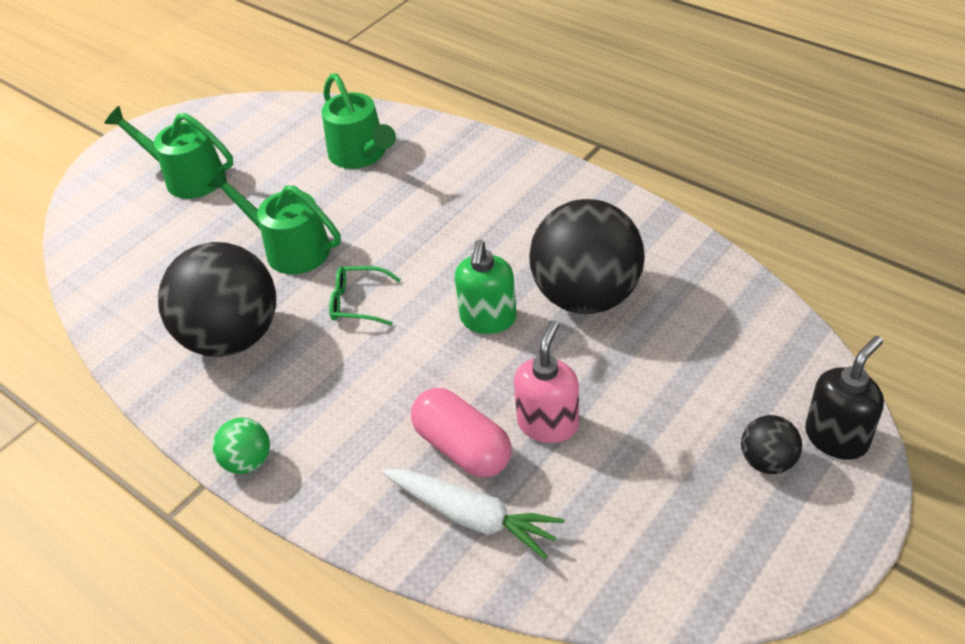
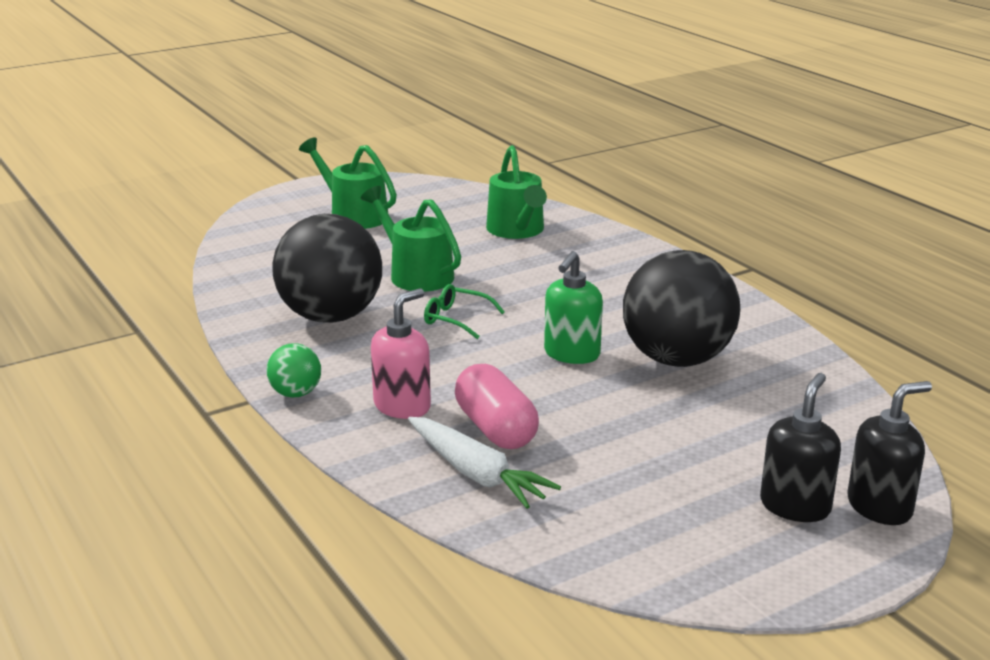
camera: 15 degrees right, 20 degrees down
pink soap dispenser [514,321,579,443] -> pink soap dispenser moved to [371,288,431,419]
black ball [741,415,802,474] -> black soap dispenser [760,373,841,522]

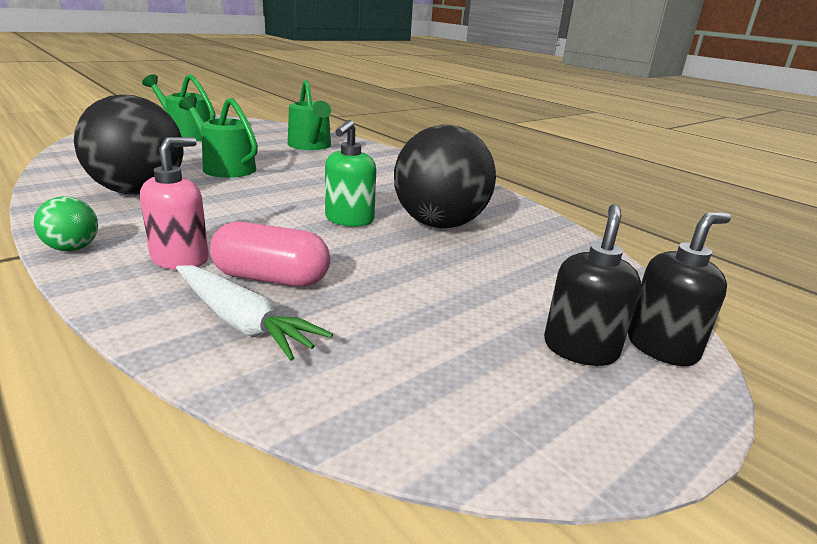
camera: 10 degrees left, 0 degrees up
green glasses [424,284,505,339] -> none
pink capsule [455,364,539,449] -> pink capsule turned 45 degrees counterclockwise [210,222,330,287]

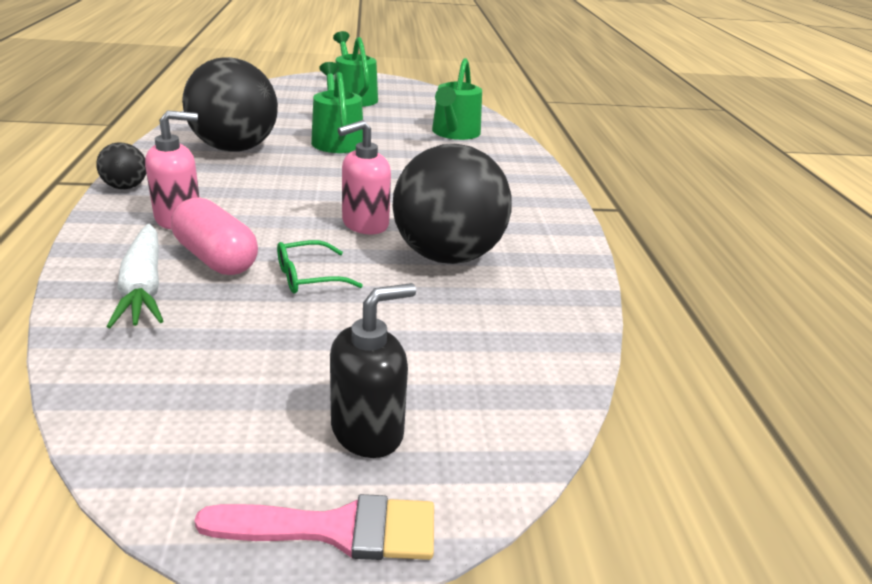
camera: 35 degrees right, 5 degrees up
green ball [34,196,98,251] -> black ball [96,142,146,189]
green soap dispenser [325,120,376,227] -> pink soap dispenser [337,120,391,234]
black soap dispenser [628,212,731,366] -> none
none -> pink brush [194,494,434,560]
none -> green glasses [277,240,363,294]

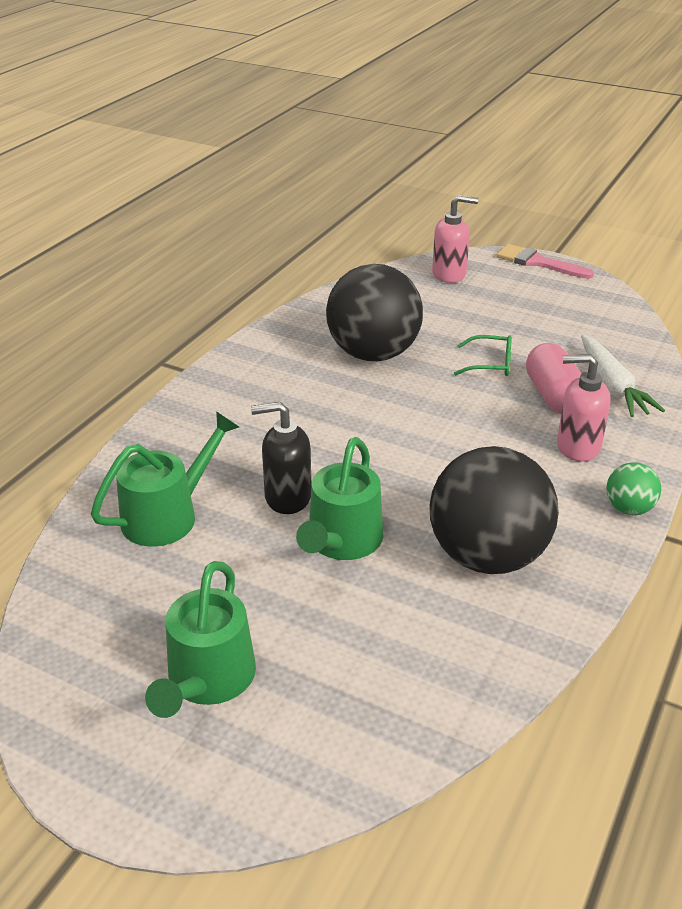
camera: 145 degrees left, 5 degrees up
black ball [96,142,146,189] -> green ball [607,462,661,515]
white carrot [107,224,163,328] -> white carrot turned 150 degrees clockwise [581,335,665,417]
black soap dispenser [330,283,416,458] -> black soap dispenser moved to [251,402,312,514]
pink soap dispenser [337,120,391,234] -> pink soap dispenser moved to [432,195,478,283]

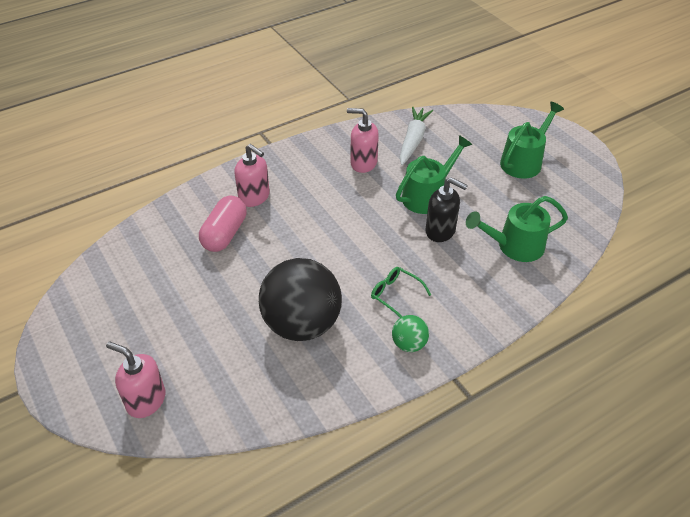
camera: 150 degrees left, 10 degrees up
black ball [429,446,559,574] -> pink soap dispenser [347,108,379,173]
green glasses [454,335,512,376] -> green glasses moved to [371,267,431,318]
pink brush [496,244,594,279] -> none
white carrot [581,335,665,417] -> white carrot moved to [400,107,433,165]
green ball [607,462,661,515] -> green ball moved to [392,315,429,352]

